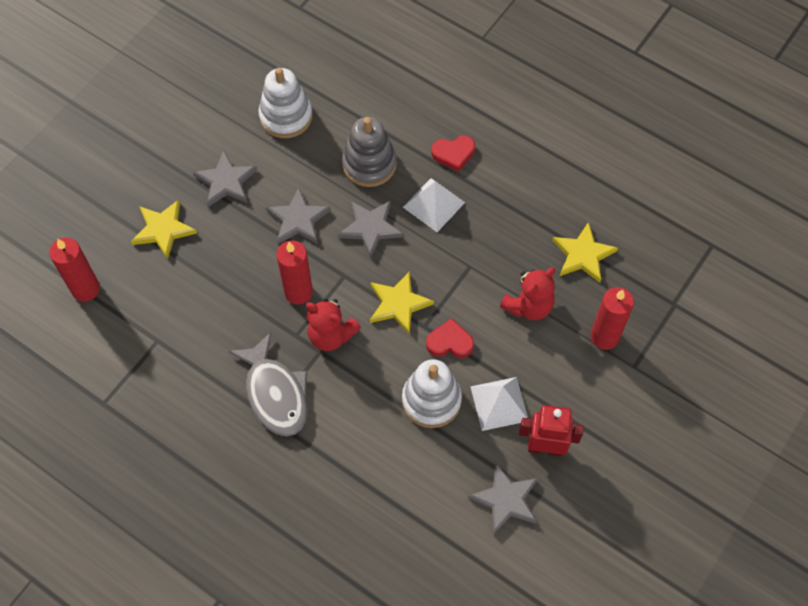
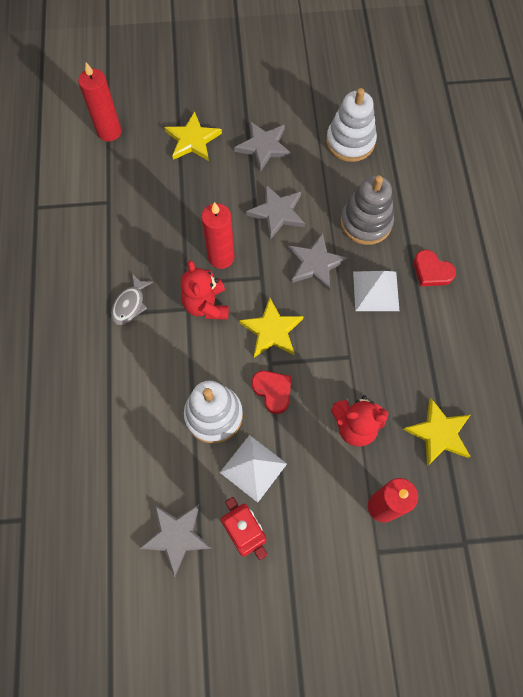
camera: 50 degrees right, 5 degrees up
grey fish [228,332,307,436] -> grey fish [111,274,153,325], size x0.55

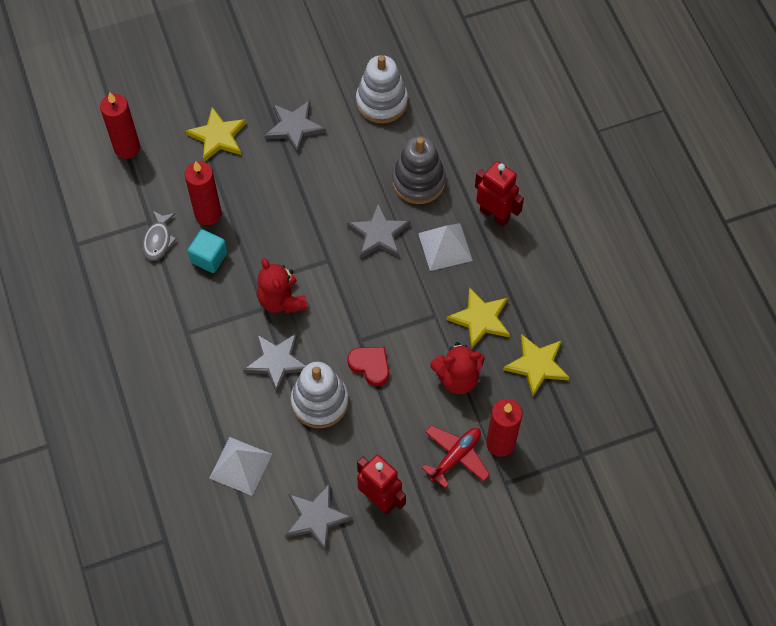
camera: 15 degrees left, 5 degrees down
grey fish [111,274,153,325] -> grey fish moved to [142,210,177,260]
red candle [201,202,235,269] -> red candle moved to [184,161,222,225]
white pyramid [220,435,287,503] -> white pyramid moved to [209,437,272,496]
yellow star [239,298,304,357] -> yellow star moved to [446,287,510,349]
grey star [246,184,305,240] -> grey star moved to [243,333,306,394]
red heart [414,250,456,286] -> red robot [475,161,524,227]
none -> turquoise cube [188,229,227,273]
none -> red plane [422,425,490,488]

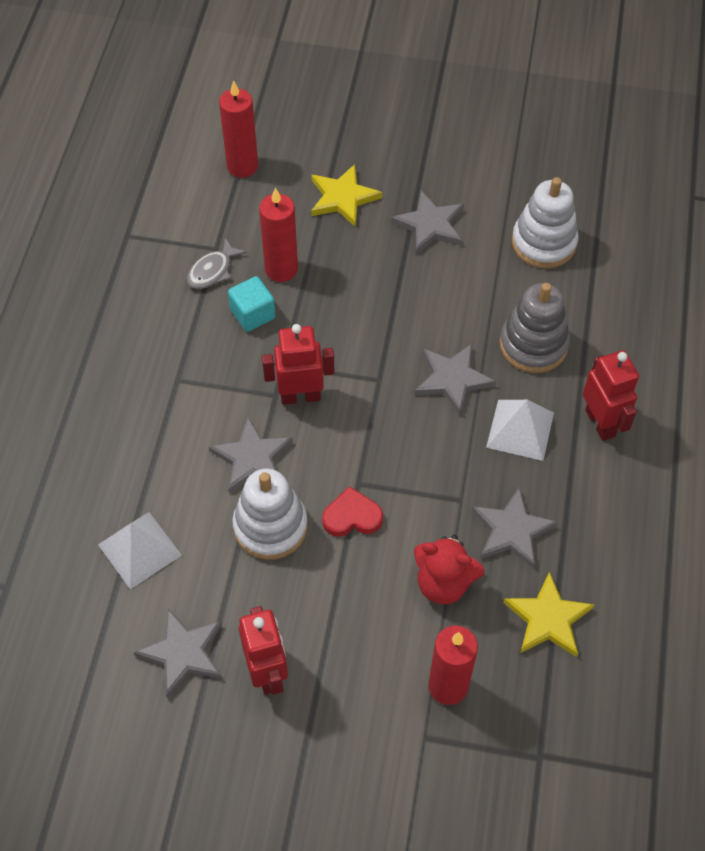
camera: 30 degrees right, 5 degrees down
red teddy bear [257,258,308,313] -> red robot [262,324,334,405]
red heart [347,347,389,386] -> red heart turned 75 degrees counterclockwise [322,486,383,537]
red plane [422,425,490,488] -> none
yellow star [446,287,510,349] -> grey star [472,487,558,569]

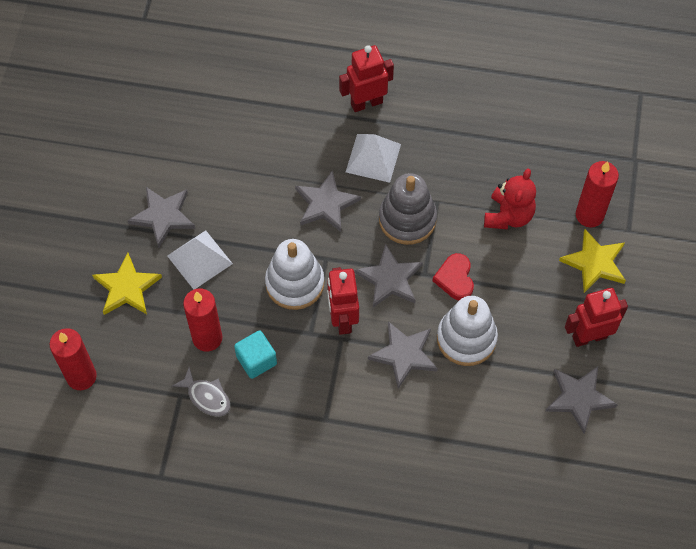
camera: 90 degrees left, 5 degrees up
white pyramid [98,512,182,589] -> white pyramid moved to [167,230,233,290]
grey star [472,487,558,569] -> grey star moved to [355,244,423,308]
grey stacking toy [500,283,570,373] -> grey stacking toy moved to [379,173,437,245]
yellow star [503,572,595,657] -> yellow star moved to [559,229,626,293]
white stacking toy [512,177,579,268] -> white stacking toy moved to [265,239,324,310]

